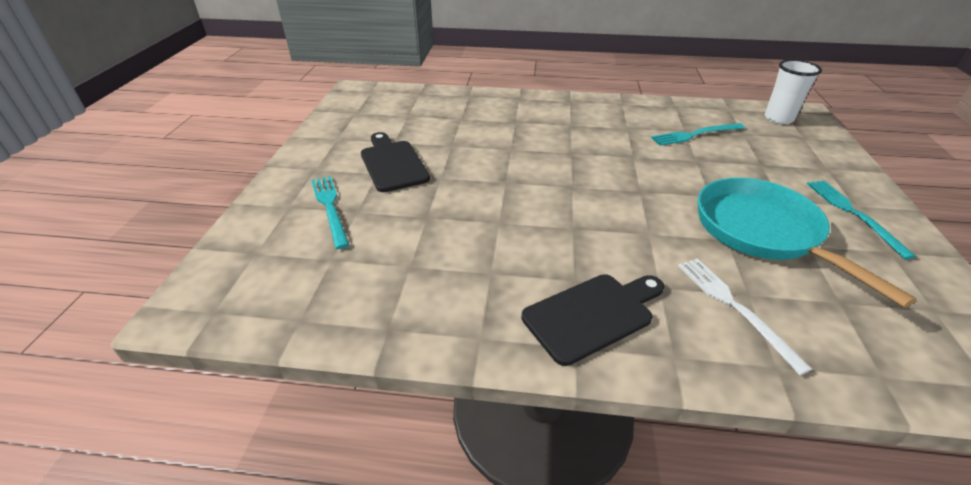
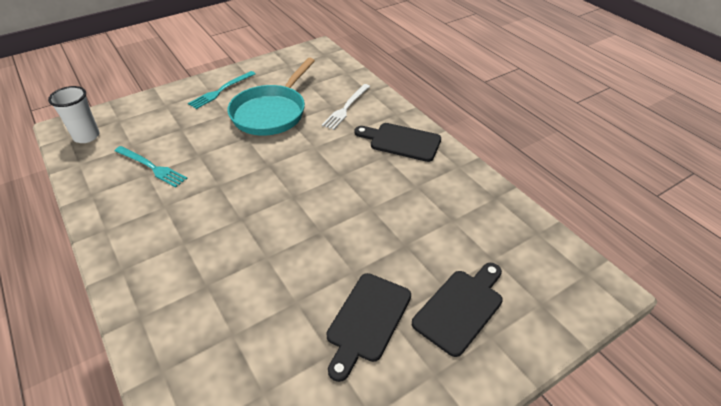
camera: 130 degrees left, 5 degrees up
turquoise fork [311,176,349,249] -> black cutting board [412,263,503,357]

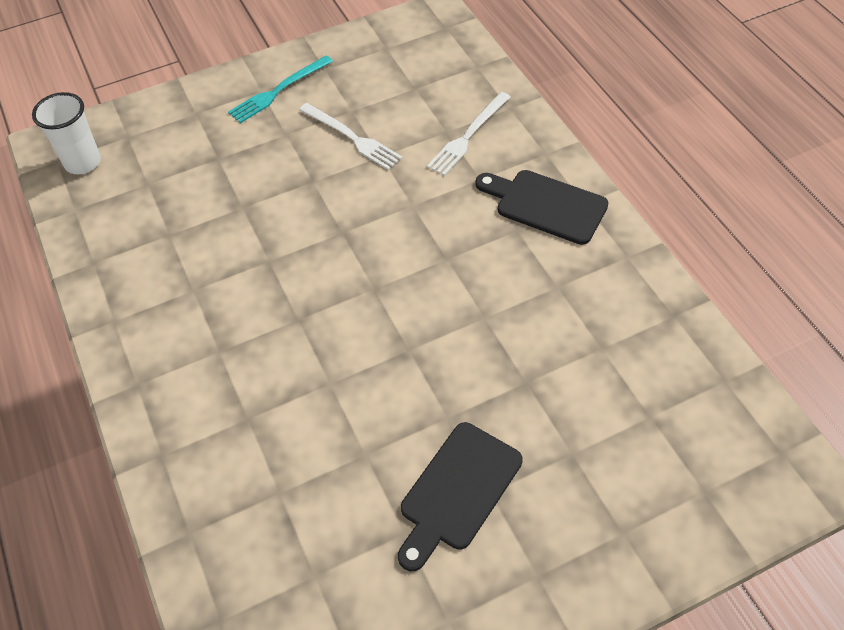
camera: 10 degrees right, 10 degrees up
turquoise fork [115,146,188,187] -> none
turquoise pan [227,58,315,136] -> white fork [299,103,402,170]
black cutting board [412,263,503,357] -> none

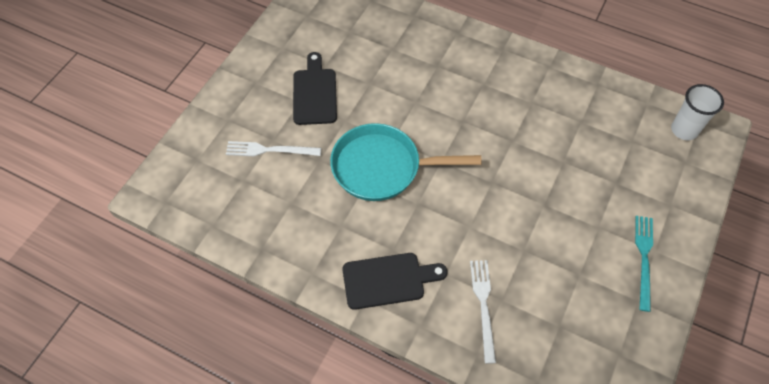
camera: 140 degrees right, 5 degrees up
white fork [299,103,402,170] -> white fork moved to [226,141,321,156]
none -> turquoise pan [330,123,482,201]

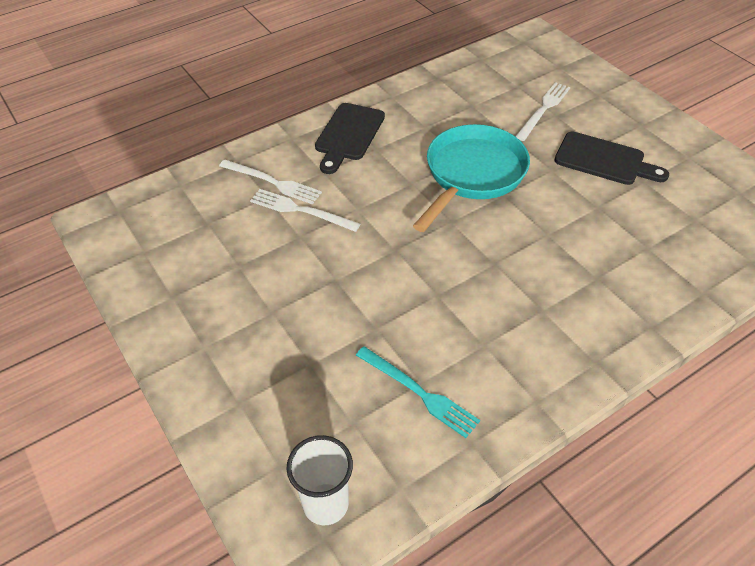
camera: 120 degrees right, 10 degrees down
turquoise fork [635,216,653,312] -> turquoise fork moved to [356,346,480,438]
none -> white fork [250,189,360,232]

